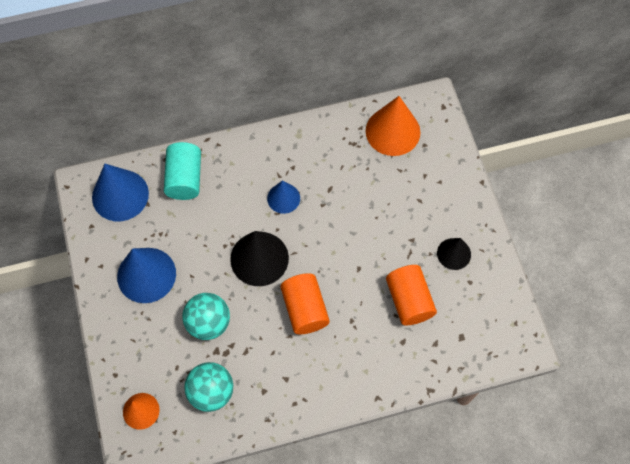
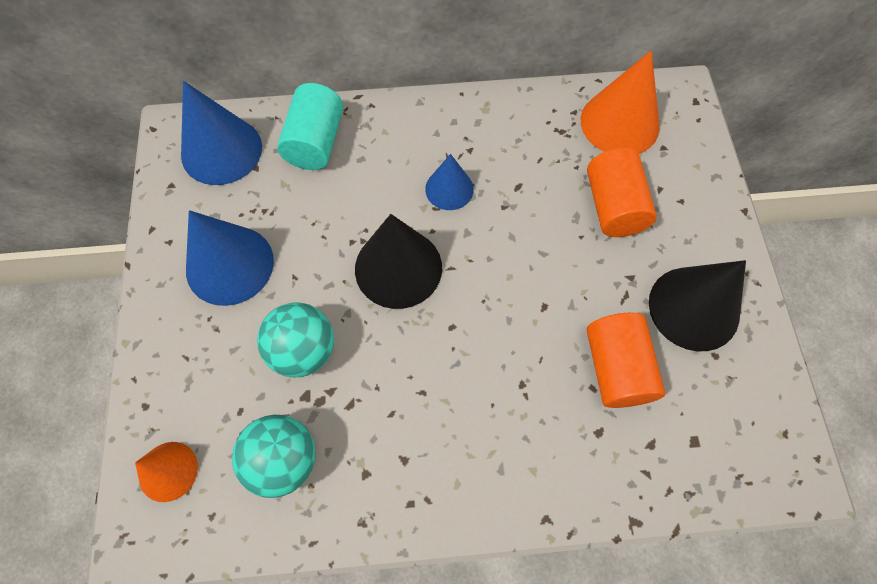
camera: 10 degrees right, 0 degrees up
orange cylinder [280,273,330,334] -> orange cylinder moved to [587,148,657,237]
black cone [437,238,471,270] -> black cone [649,260,746,351], size x1.71

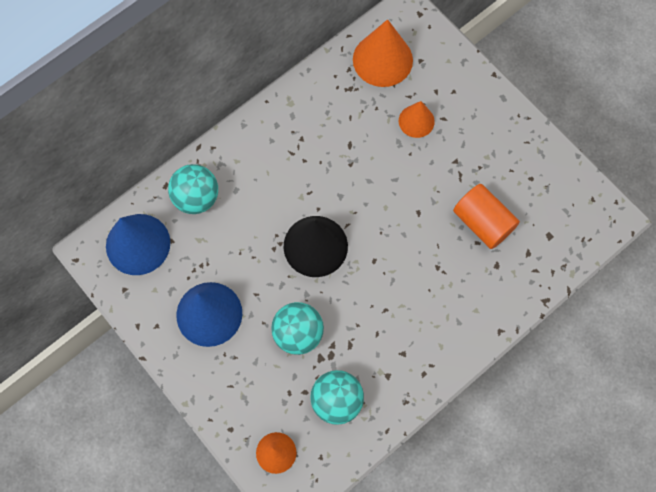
camera: 35 degrees left, 5 degrees up
turquoise cylinder [277,83,343,170] -> turquoise ball [168,164,218,214]
blue cone [425,154,474,210] -> none
orange cylinder [587,148,657,237] -> orange cone [399,101,435,138]
black cone [649,260,746,351] -> none

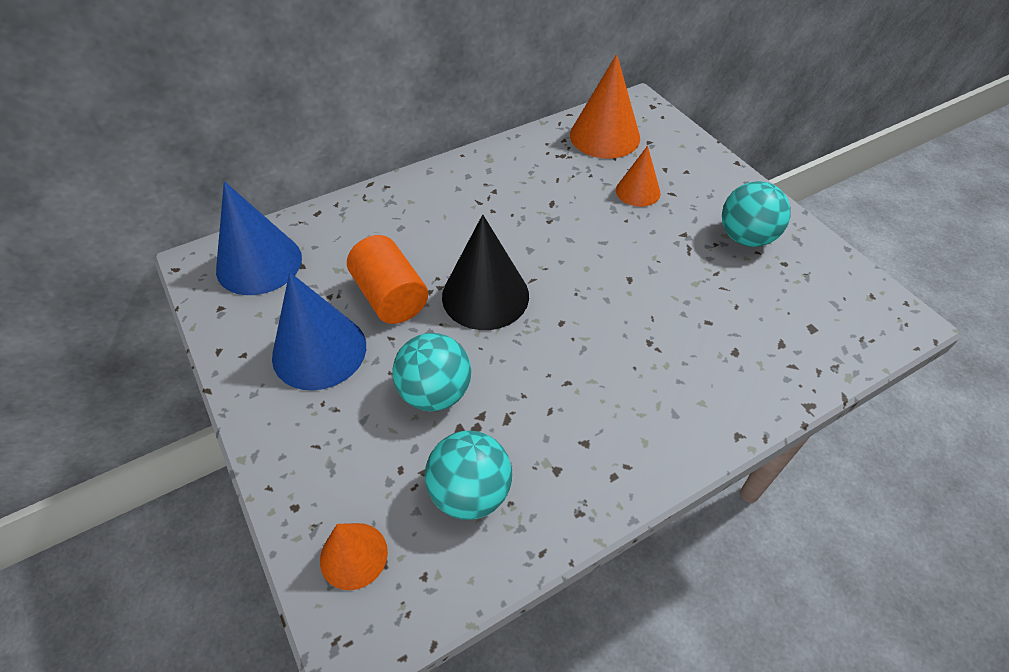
camera: 10 degrees right, 20 degrees down
turquoise ball [168,164,218,214] -> turquoise ball moved to [722,181,791,247]
orange cylinder [453,184,520,249] -> orange cylinder moved to [347,235,428,324]

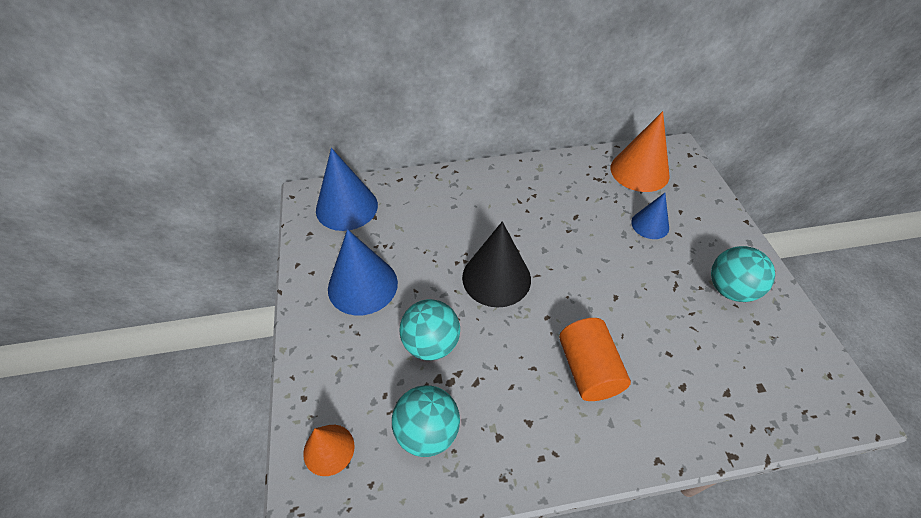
camera: 20 degrees right, 0 degrees up
orange cylinder [347,235,428,324] -> orange cylinder moved to [559,318,631,401]
orange cone [616,146,661,207] -> blue cone [631,193,669,239]

